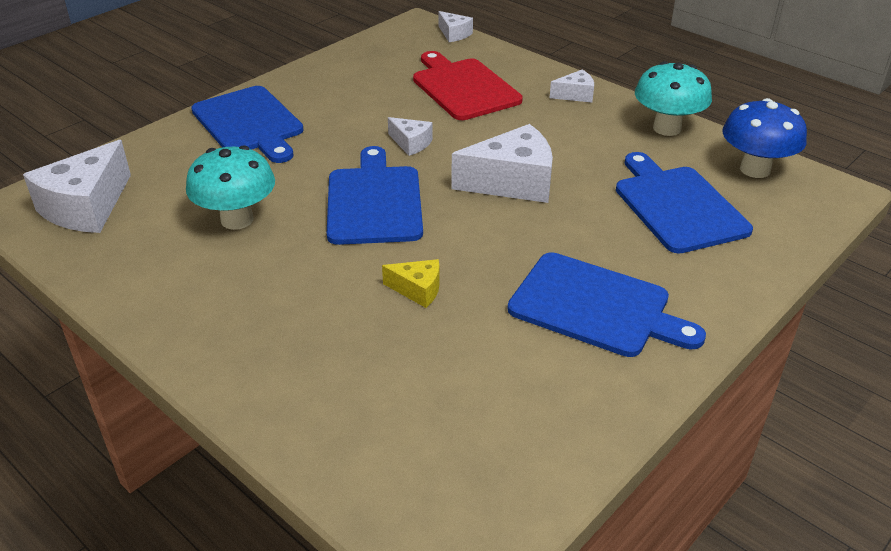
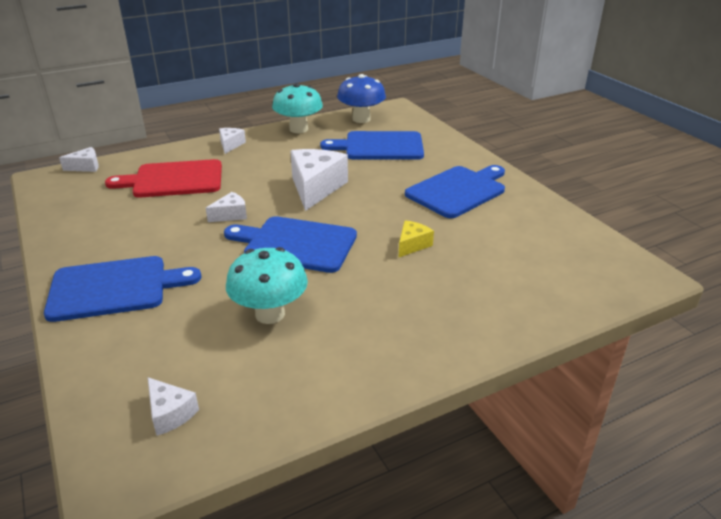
camera: 70 degrees left, 5 degrees down
white cheese [23,140,131,233] -> white cheese [148,377,199,436], size x0.51

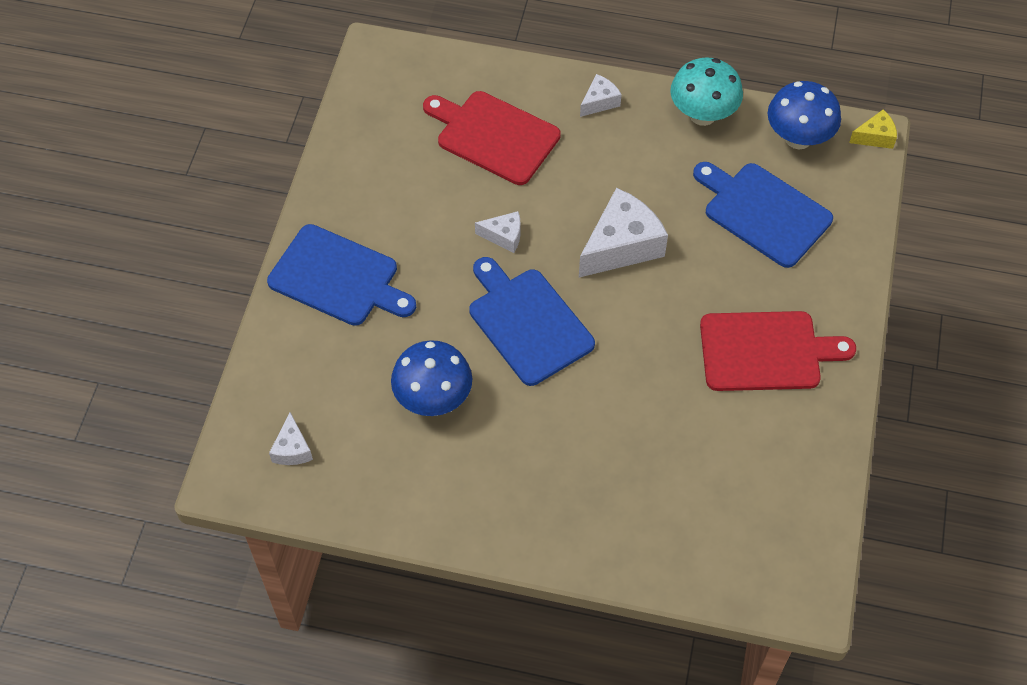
camera: 40 degrees right, 25 degrees up
white cheese [59,147,99,172] -> none
turquoise mushroom [226,247,308,324] -> blue mushroom [391,340,472,416]
yellow cheese [398,220,434,258] -> yellow cheese moved to [849,110,897,149]
blue cutting board [405,165,505,218] -> red cutting board [700,311,856,391]

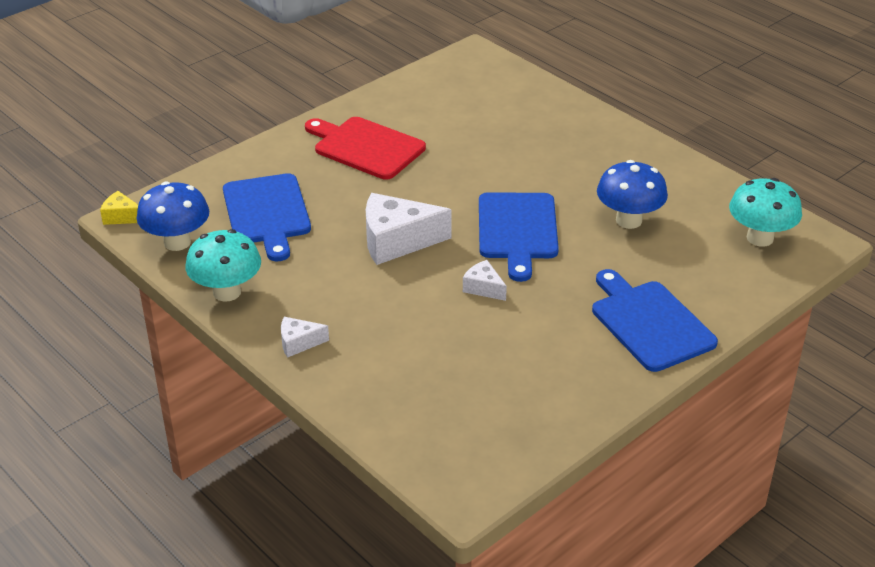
camera: 145 degrees left, 20 degrees down
white cheese [269,412,313,465] -> turquoise mushroom [729,178,802,247]
red cutting board [423,91,561,185] -> none

